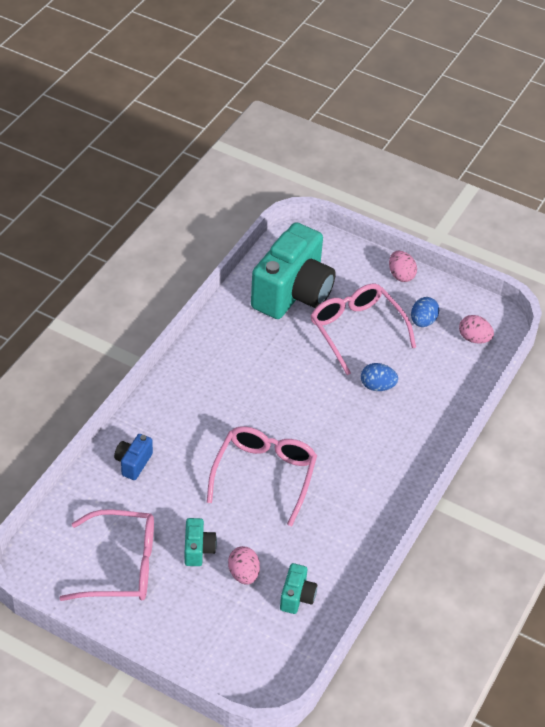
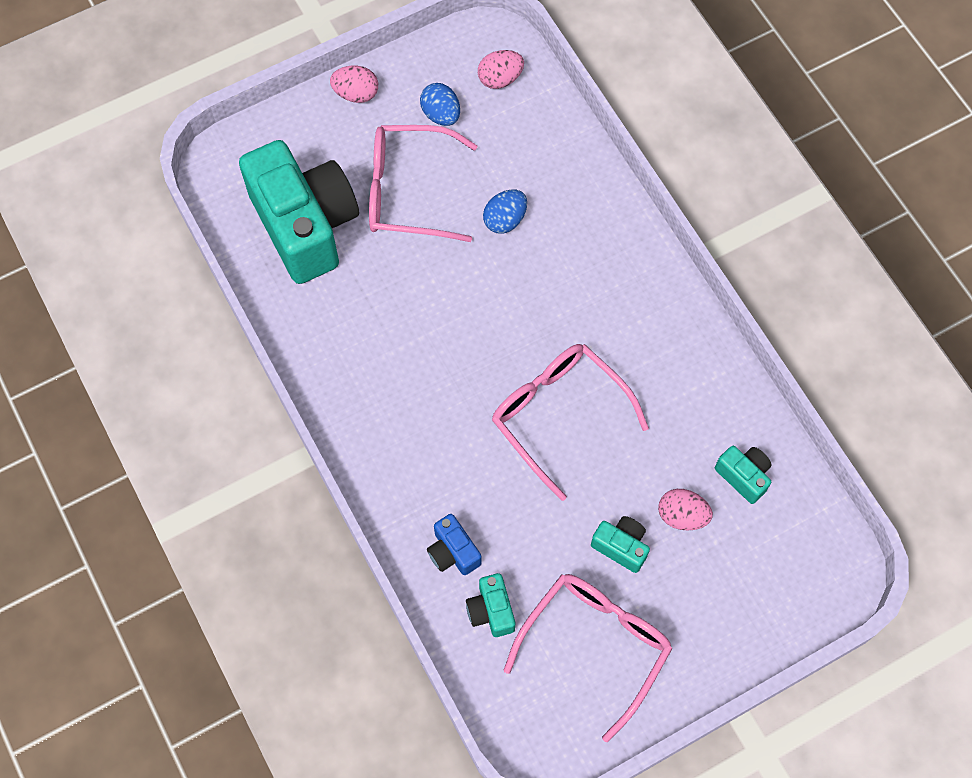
camera: 55 degrees left, 20 degrees up
none -> turquoise camera [466,573,515,637]

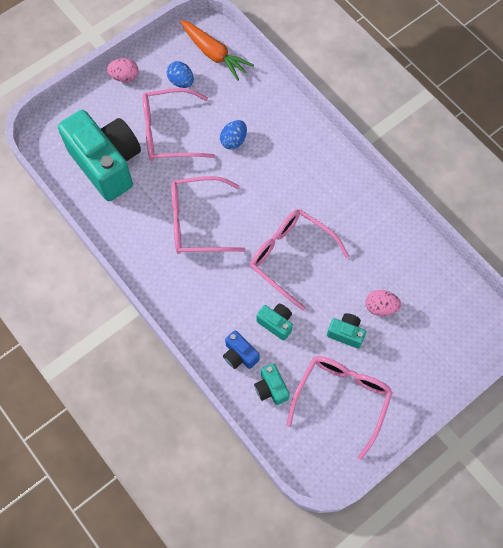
camera: 10 degrees left, 0 degrees up
pink egg [478,50,524,89] -> orange carrot [180,20,254,81]
turquoise camera [715,446,771,504] -> turquoise camera moved to [257,304,293,341]
none -> pink glasses [171,176,245,254]

